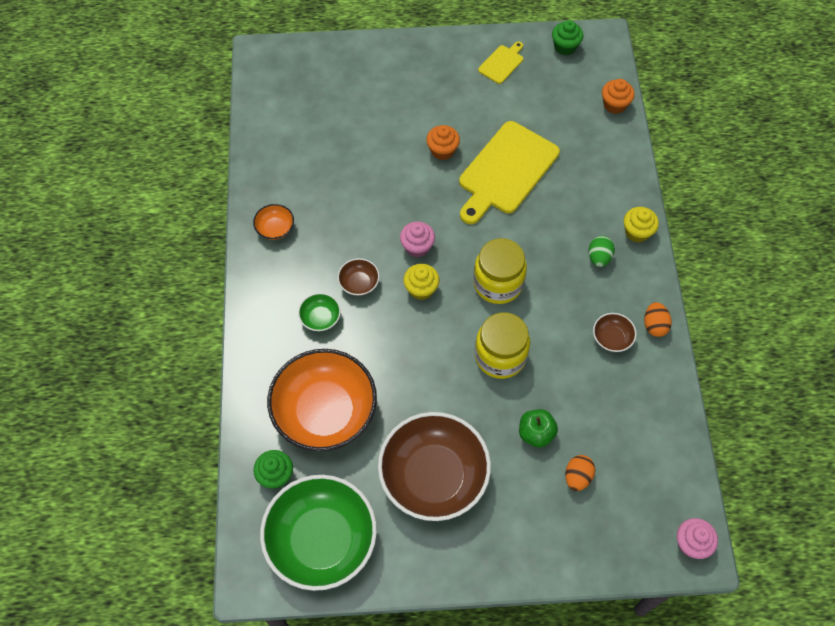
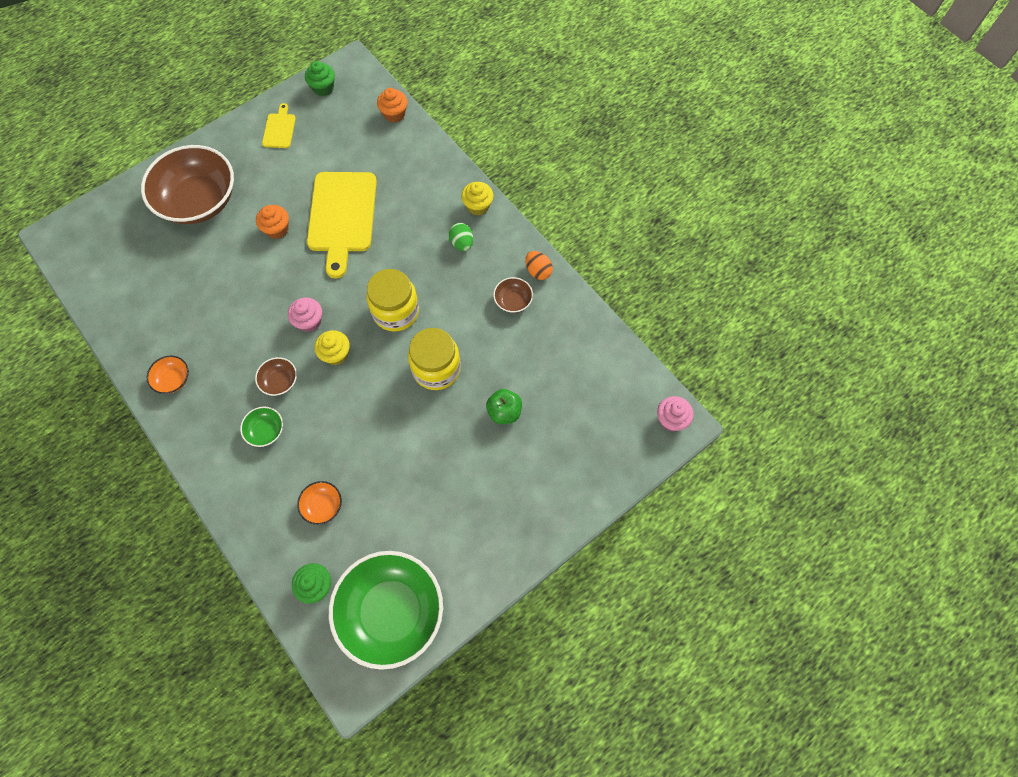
camera: 35 degrees left, 5 degrees up
orange bowl [267,349,377,451] -> orange bowl [297,481,342,525], size x0.42
brown bowl [378,412,491,521] -> brown bowl moved to [141,145,234,224]
orange egg [565,455,595,491] -> none

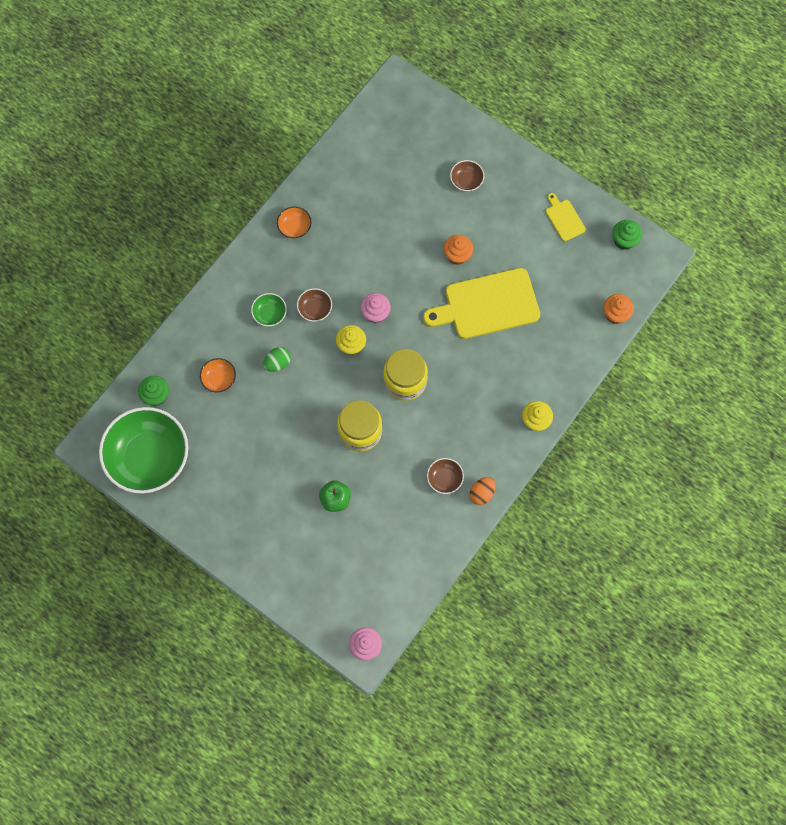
camera: 75 degrees right, 5 degrees up
brown bowl [141,145,234,224] -> brown bowl [450,160,484,192], size x0.42
yellow cutting board [262,103,296,148] -> yellow cutting board turned 105 degrees counterclockwise [546,193,586,241]
green egg [448,223,473,251] -> green egg moved to [263,347,291,372]

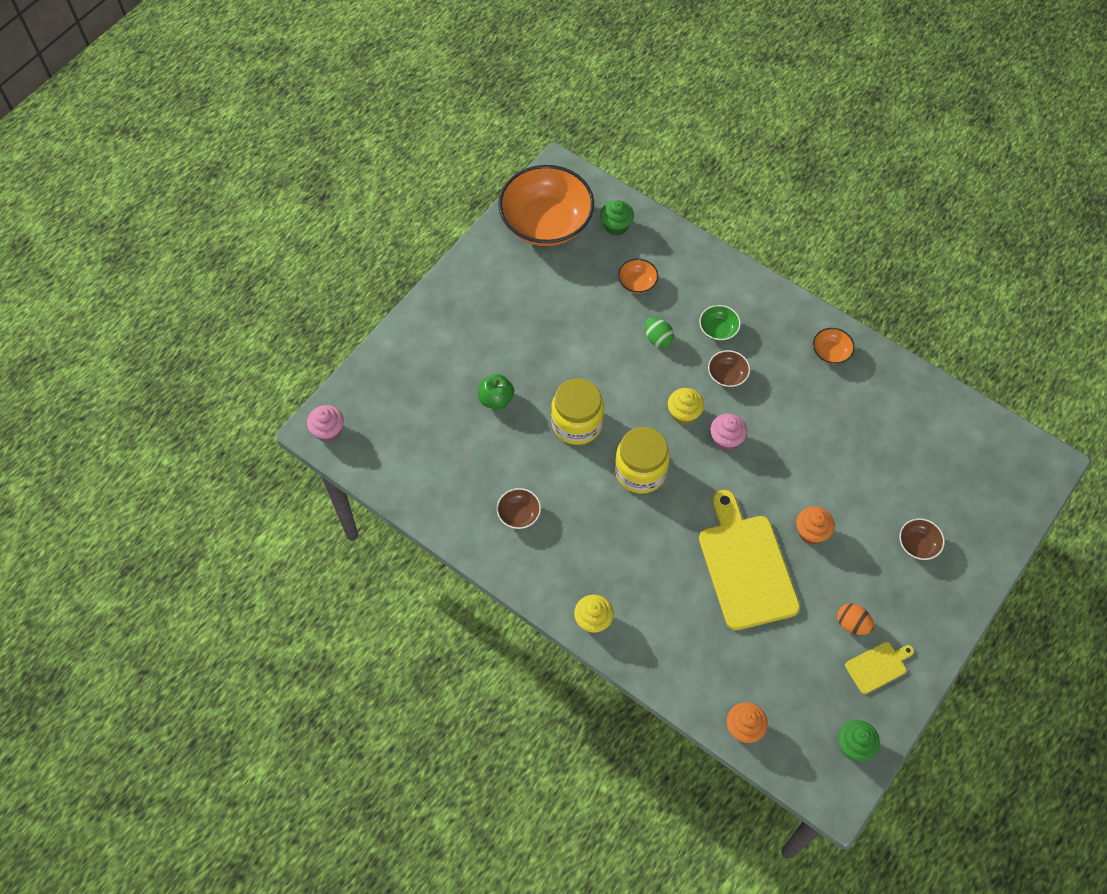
camera: 90 degrees right, 10 degrees down
green bowl [99,407,188,494] -> orange bowl [498,165,594,246]
orange egg [470,477,495,505] -> orange egg moved to [837,603,874,635]

